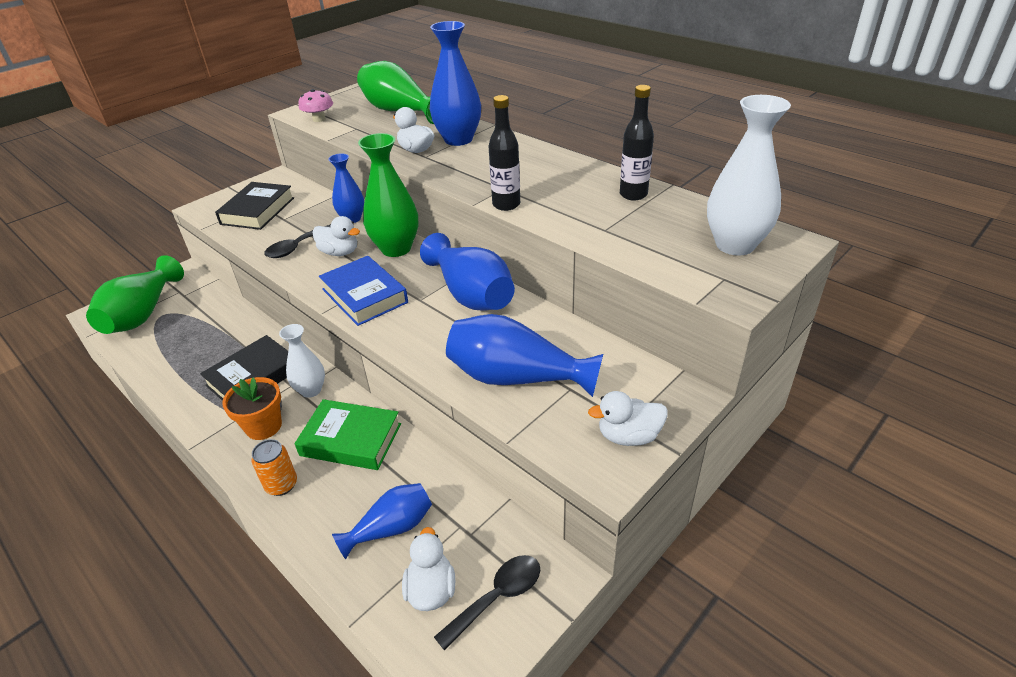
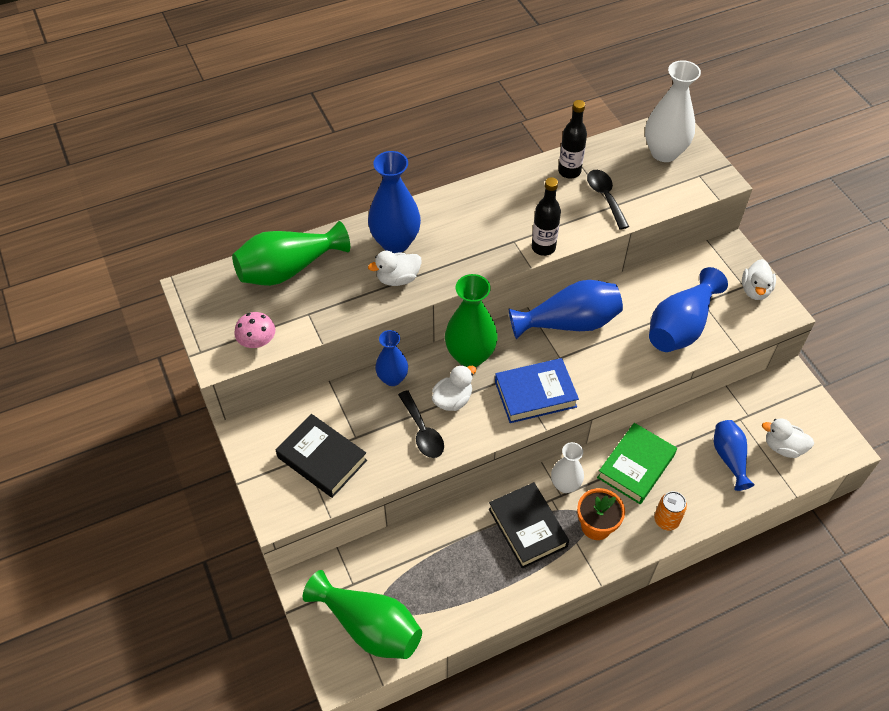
camera: 70 degrees left, 15 degrees up
black spoon [434,555,540,651] -> black spoon moved to [587,170,629,230]

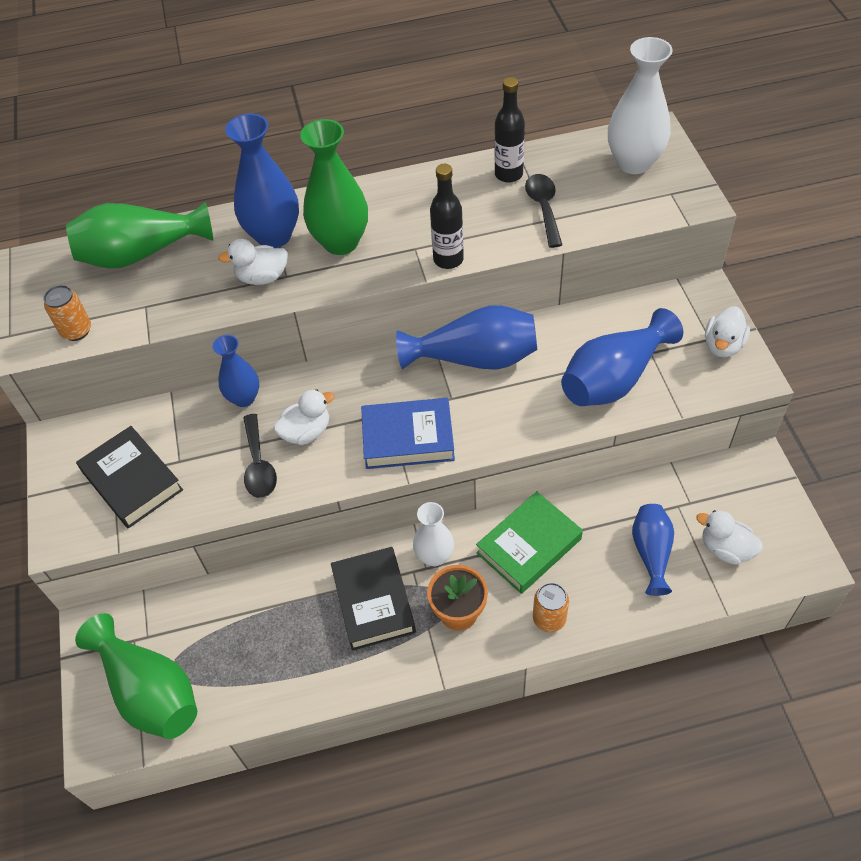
camera: 15 degrees right, 0 degrees up
pink mushroom [234,312,275,348] -> orange can [43,285,91,341]
green vase [445,274,498,367] -> green vase moved to [300,119,368,255]

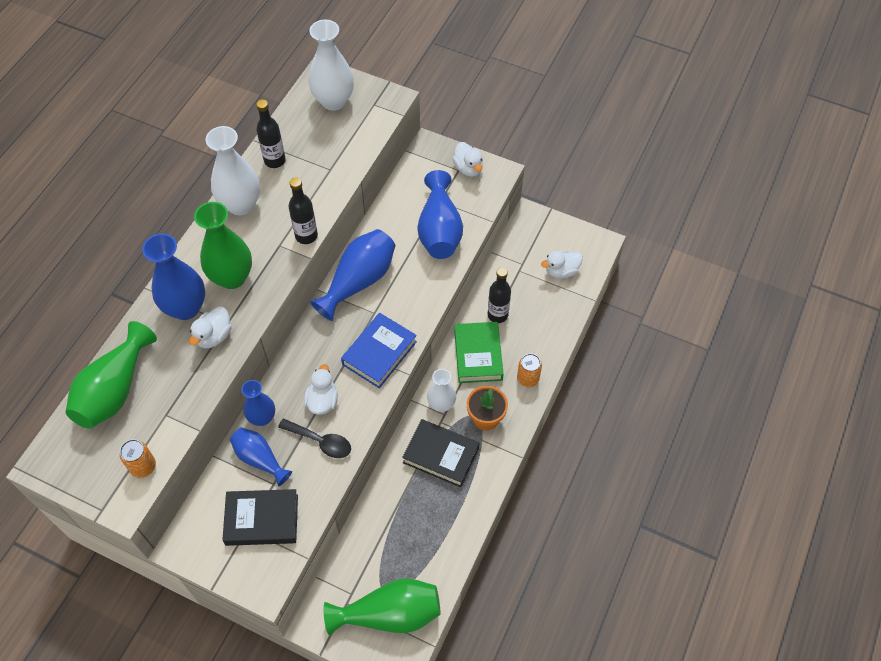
camera: 55 degrees left, 5 degrees up
black spoon [525,174,562,248] -> none
blue vase [632,504,674,596] -> blue vase moved to [230,428,292,486]
none -> white vase [206,126,260,215]
none -> black bottle [488,267,511,323]

